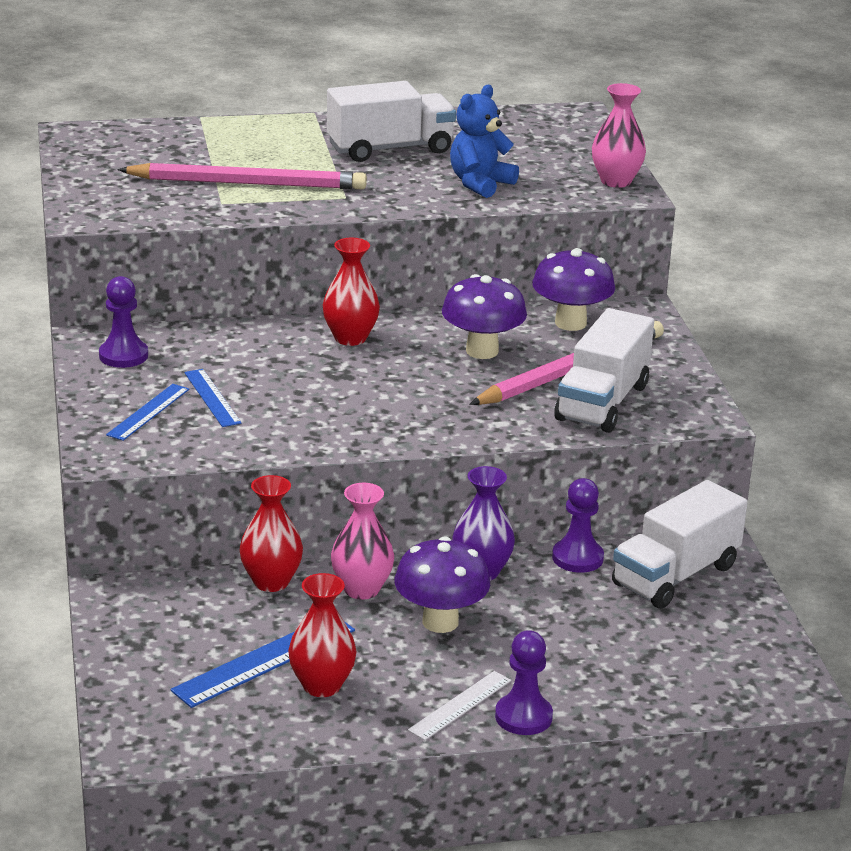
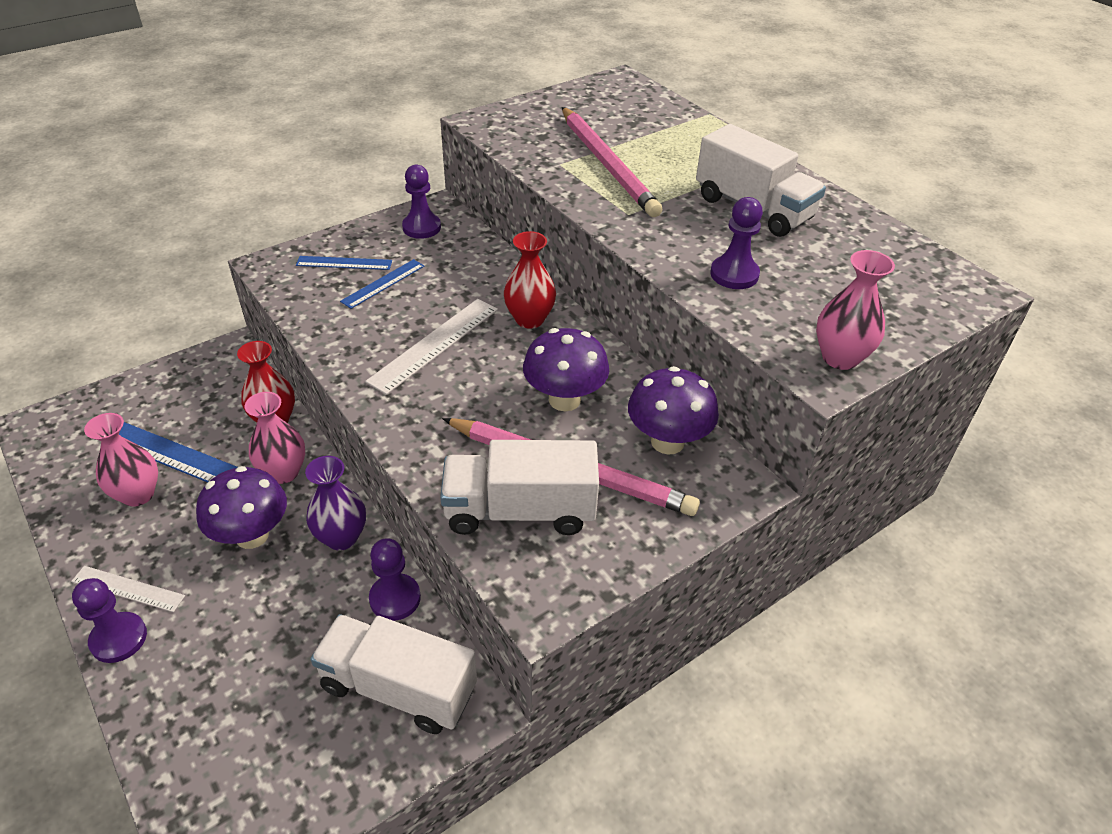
camera: 65 degrees right, 15 degrees up
red vase [288,573,357,697] -> pink vase [84,413,158,507]
blue teddy bear [450,85,519,198] -> purple pawn [710,197,763,289]
none -> white ruler [365,299,498,395]

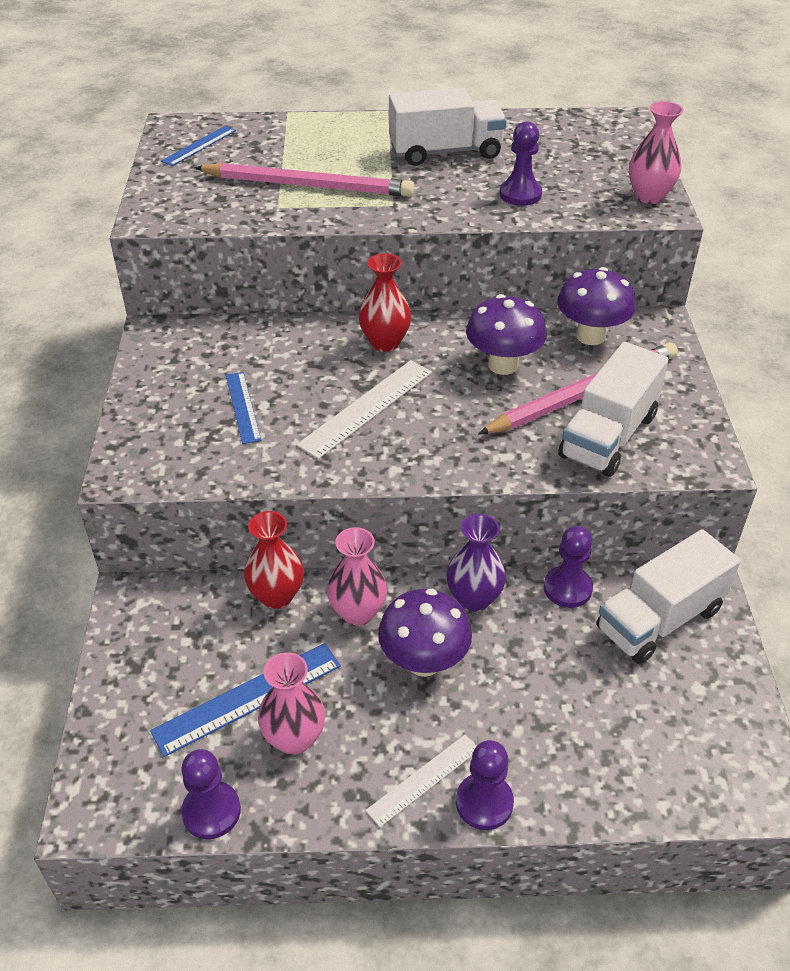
camera: 55 degrees left, 0 degrees up
blue ruler [296,256,392,270] -> blue ruler moved to [161,126,236,166]
white ruler [365,299,498,395] -> white ruler turned 60 degrees clockwise [296,360,432,459]
purple pawn [402,165,441,239] -> purple pawn moved to [181,749,241,839]

